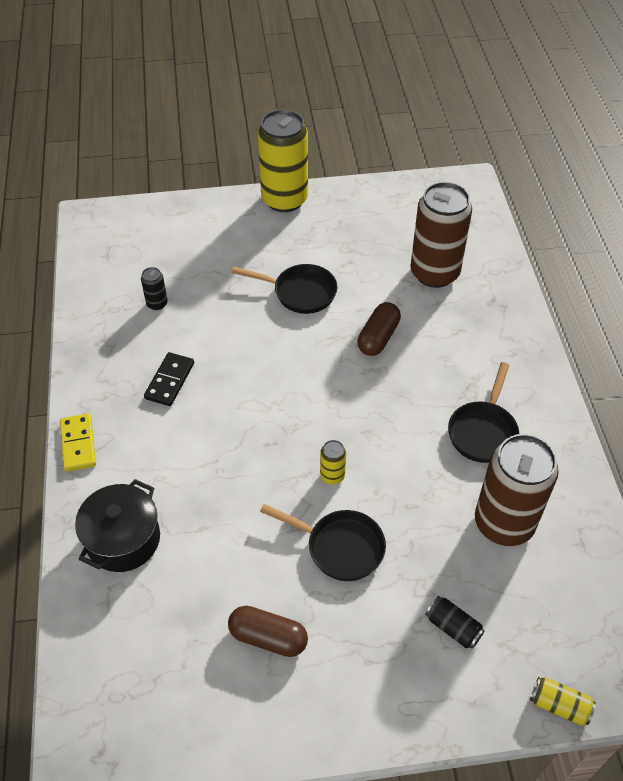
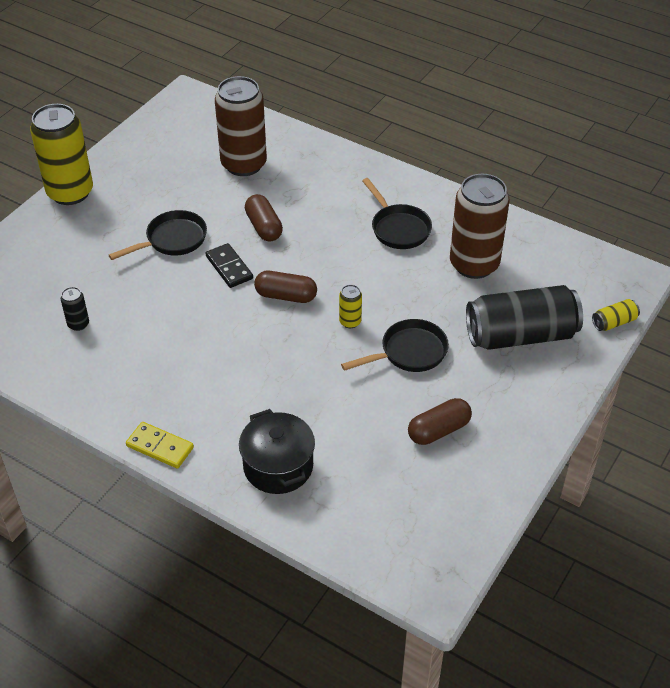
camera: 50 degrees left, 5 degrees down
black domino [144,352,194,406] -> black domino moved to [206,243,253,288]
black can [425,596,485,649] -> black can [466,285,583,350], size x2.38
none -> brown capsule [254,271,317,303]

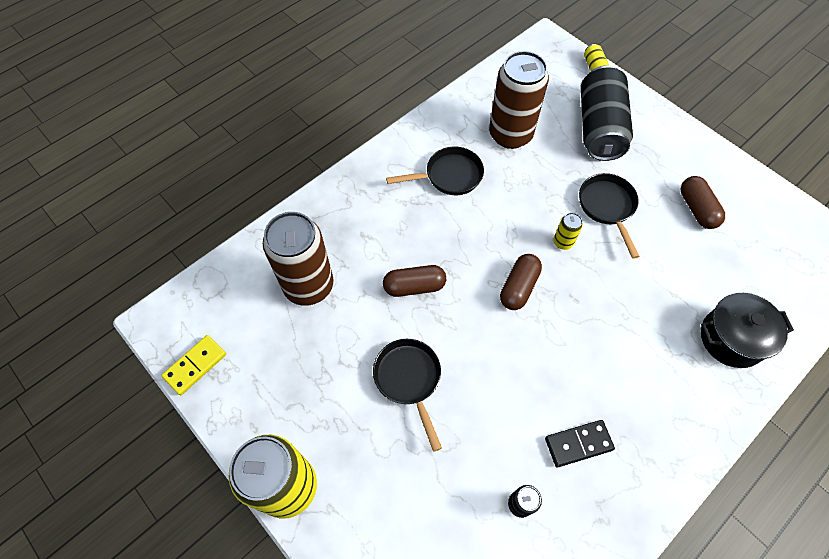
camera: 75 degrees left, 15 degrees up
yellow domino [126,422,194,468] -> yellow domino moved to [161,335,226,395]
black domino [206,243,253,288] -> black domino moved to [545,420,615,467]

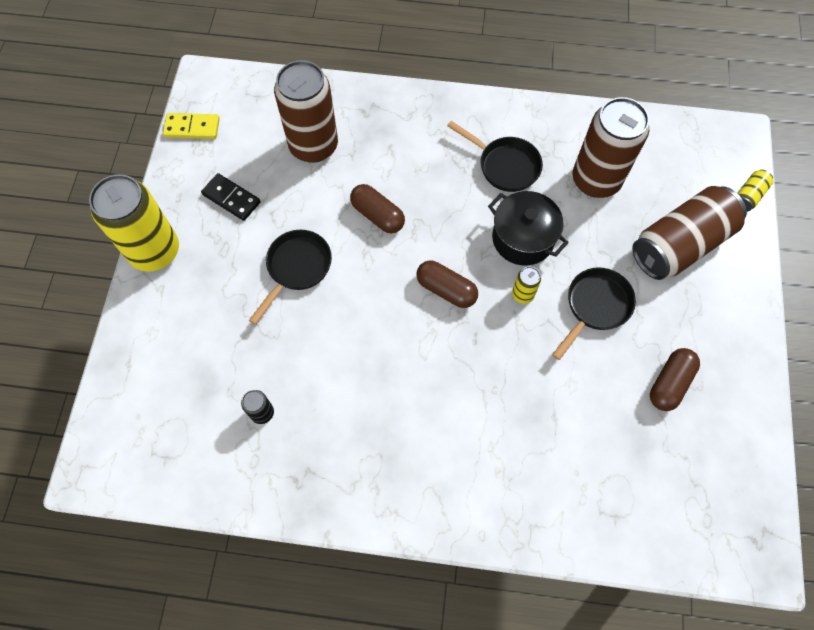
camera: 50 degrees right, 5 degrees up
brown capsule [500,254,542,310] -> brown capsule turned 45 degrees clockwise [416,261,478,308]
black domino [545,420,615,467] -> black domino moved to [201,173,261,221]
black can [581,65,633,161] -> brown can [632,186,747,280]
black pot [701,293,794,368] -> black pot moved to [488,191,569,265]

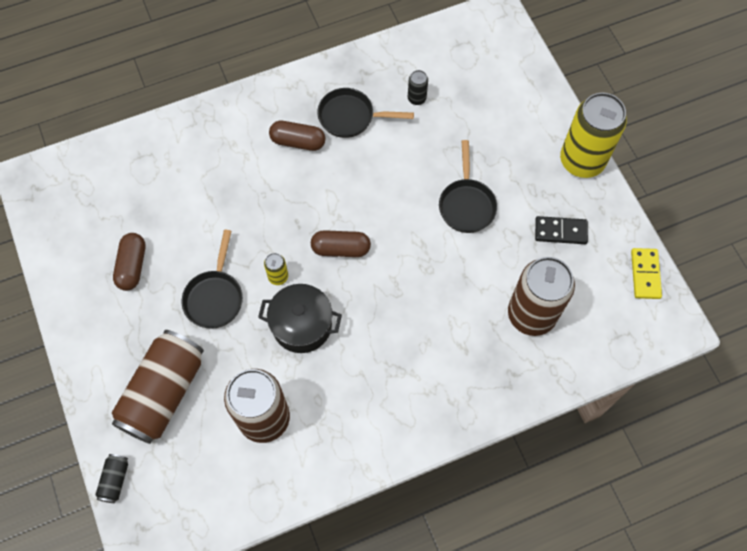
camera: 150 degrees right, 0 degrees up
yellow domino [163,113,220,139] -> yellow domino turned 60 degrees counterclockwise [631,248,662,299]
brown capsule [350,184,405,233] -> brown capsule moved to [269,121,325,151]
black pan [447,121,543,192] -> black pan moved to [317,88,414,138]
yellow can [737,170,773,212] -> black can [96,454,128,503]

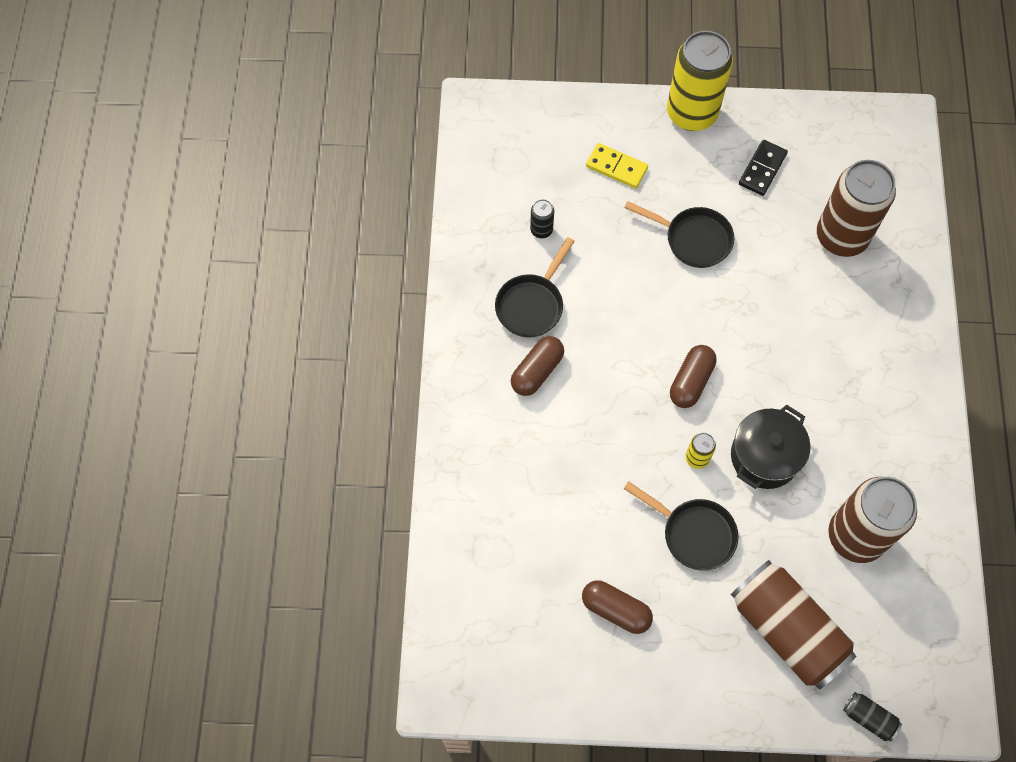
camera: 65 degrees left, 0 degrees up
yellow domino [631,248,662,299] -> yellow domino moved to [586,143,648,188]

